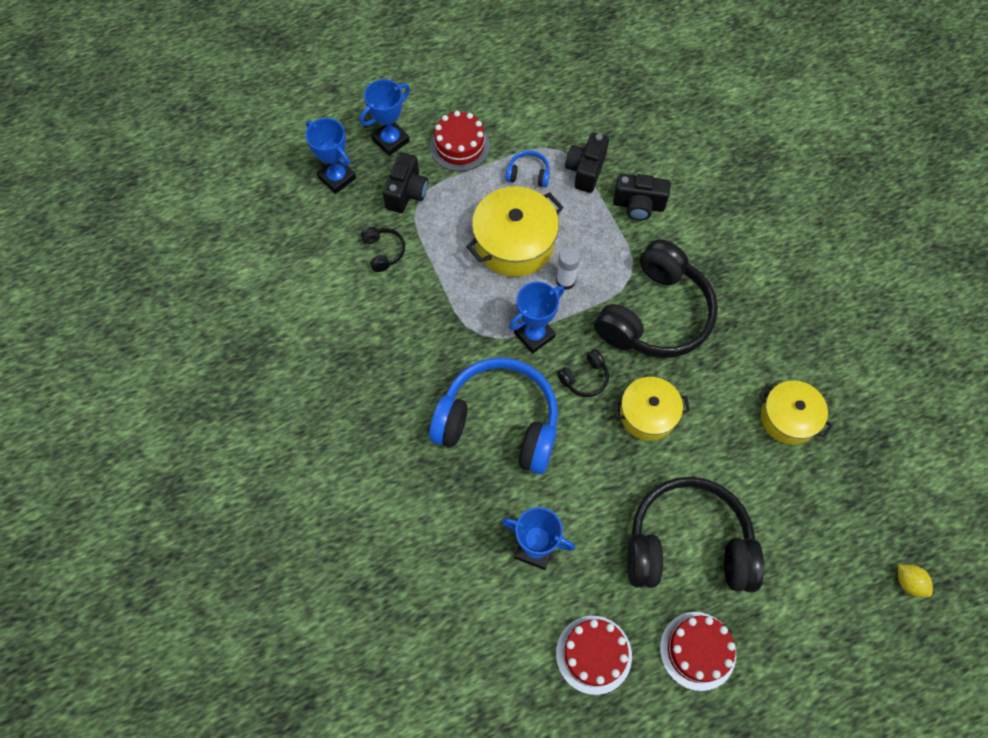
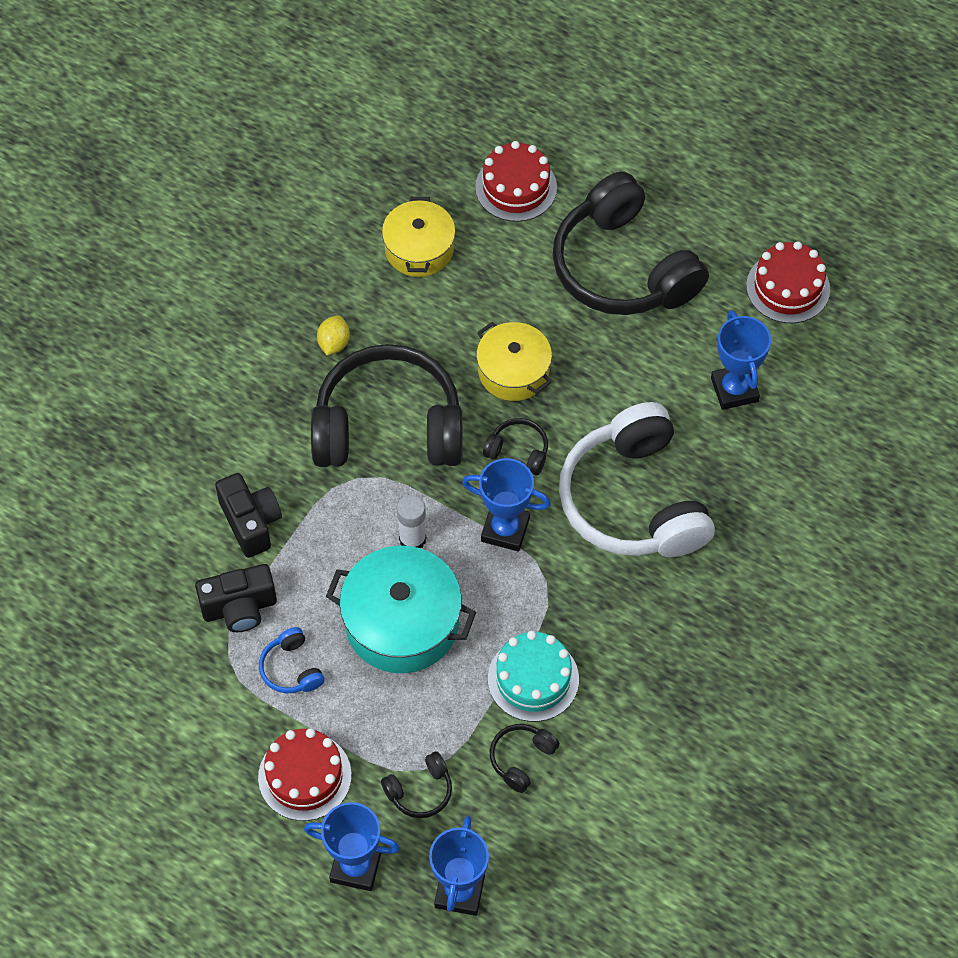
camera: 125 degrees left, 5 degrees down
black camera [383,152,428,213] -> black headphones [381,751,452,818]
blue headphones [429,357,558,474] -> white headphones [559,402,715,557]
yellow pot [466,186,564,277] -> turquoise pot [326,546,476,673]
red cake [660,612,736,691] -> red cake moved to [475,141,557,222]
yellow lemon [898,565,933,597] -> yellow lemon moved to [317,315,350,355]
none -> turquoise cake [488,631,579,722]

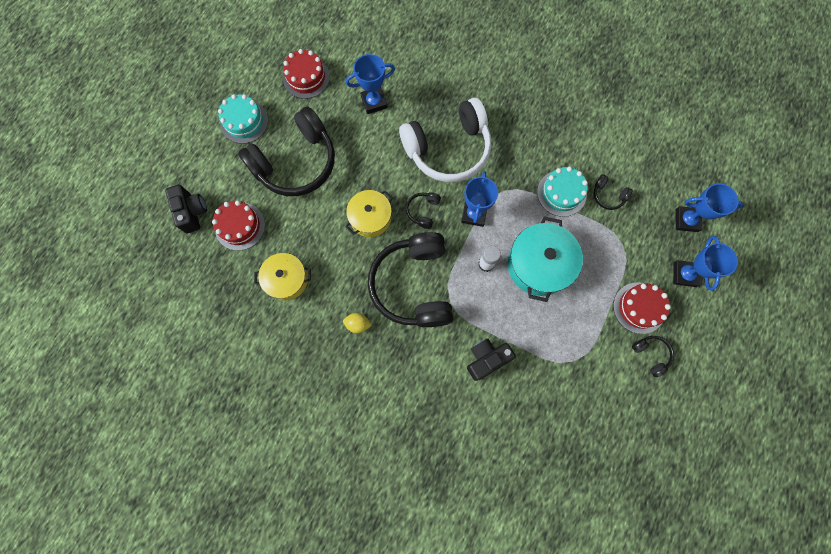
camera: 95 degrees left, 15 degrees up
black camera [195,564,277,632] -> black camera moved to [165,185,207,233]
blue headphones [259,627,325,693] -> none
black headphones [381,751,452,818] -> black headphones moved to [632,336,674,377]
none -> turquoise cake [218,94,268,144]

